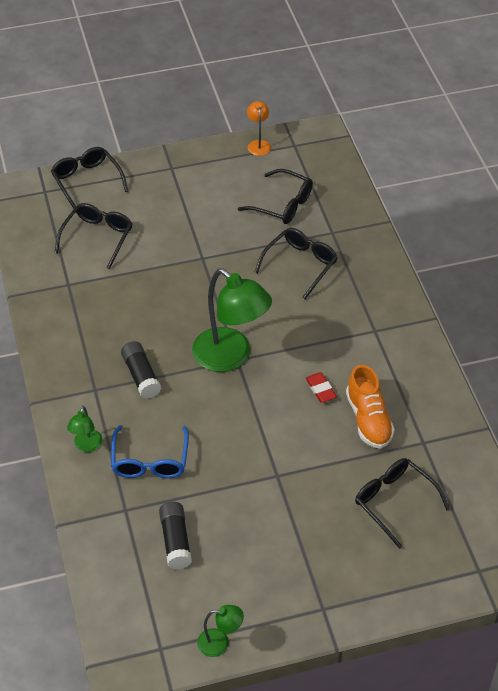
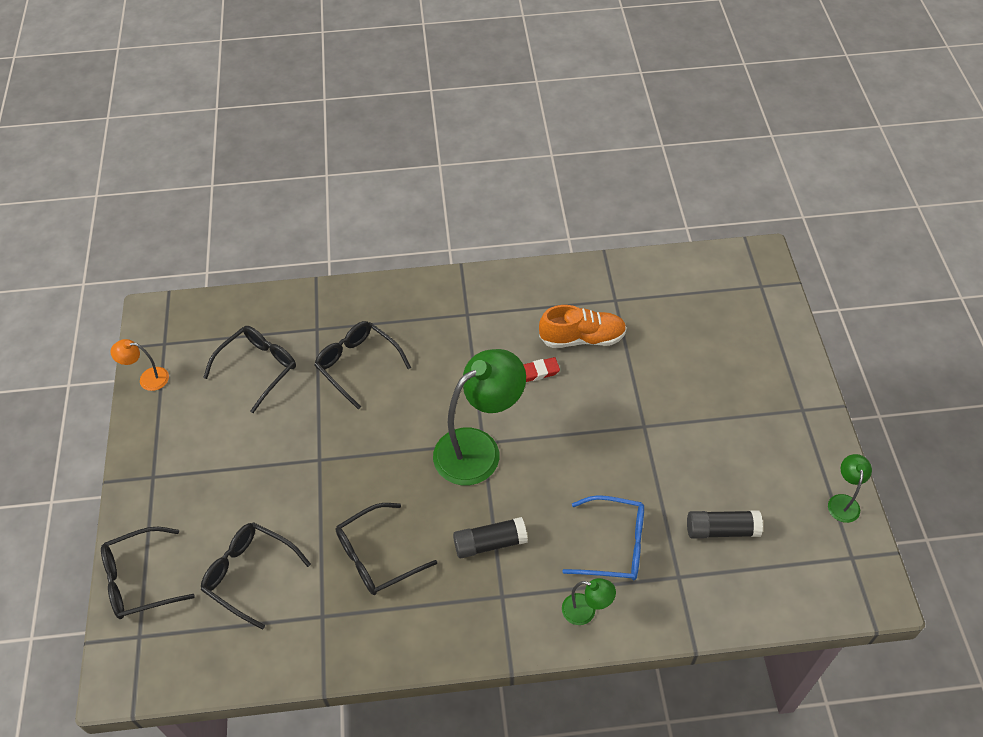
camera: 80 degrees left, 5 degrees up
black glasses [355,458,450,549] -> black glasses moved to [335,503,437,595]

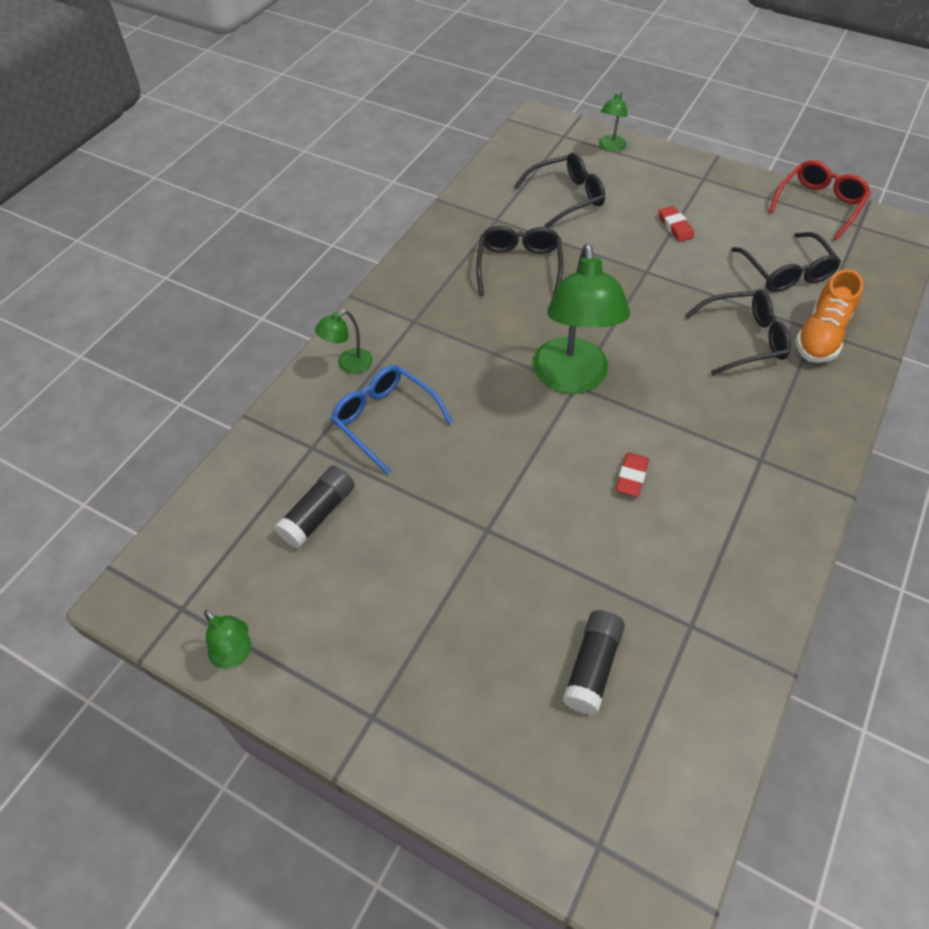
camera: 125 degrees right, 0 degrees up
black glasses [101,527,195,619] -> green lamp [599,91,628,152]
orange lamp [110,339,169,391] -> red glasses [768,160,871,240]
black glue stick [453,517,528,558] -> black glue stick moved to [563,610,625,715]
orange shoe [539,305,627,348] -> orange shoe moved to [795,269,864,363]
blue glasses [562,495,644,580] -> blue glasses turned 90 degrees clockwise [331,365,453,475]
none -> red eraser [659,206,694,242]

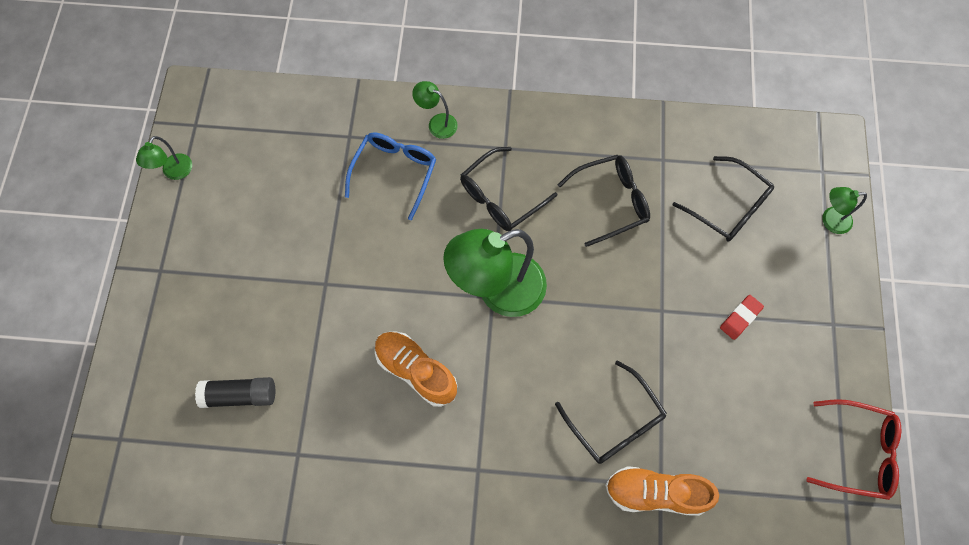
camera: 65 degrees right, 15 degrees up
black glue stick [275,466,354,548] -> none
red eraser [616,453,649,497] -> orange shoe [375,331,457,407]
black glasses [731,232,841,292] -> black glasses moved to [460,147,557,231]

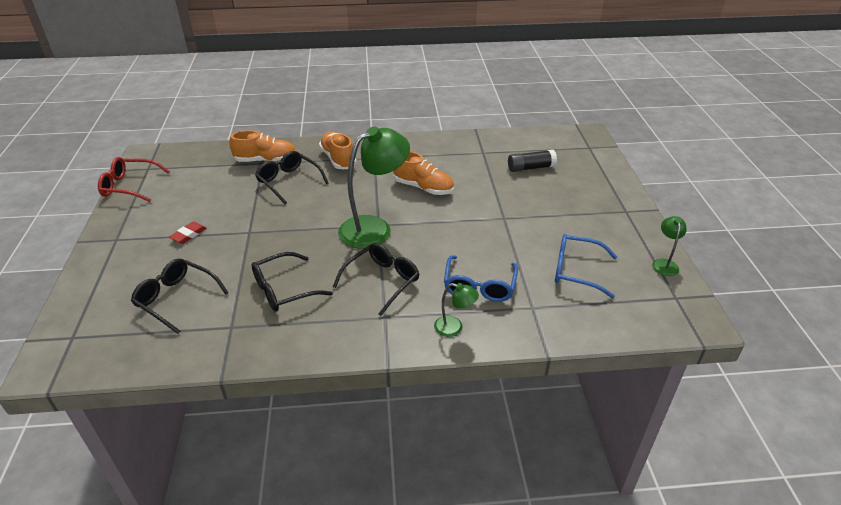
camera: 170 degrees right, 30 degrees down
green lamp [822,187,867,234] -> none
none -> orange shoe [319,131,356,169]
none -> blue glasses [555,234,617,298]

